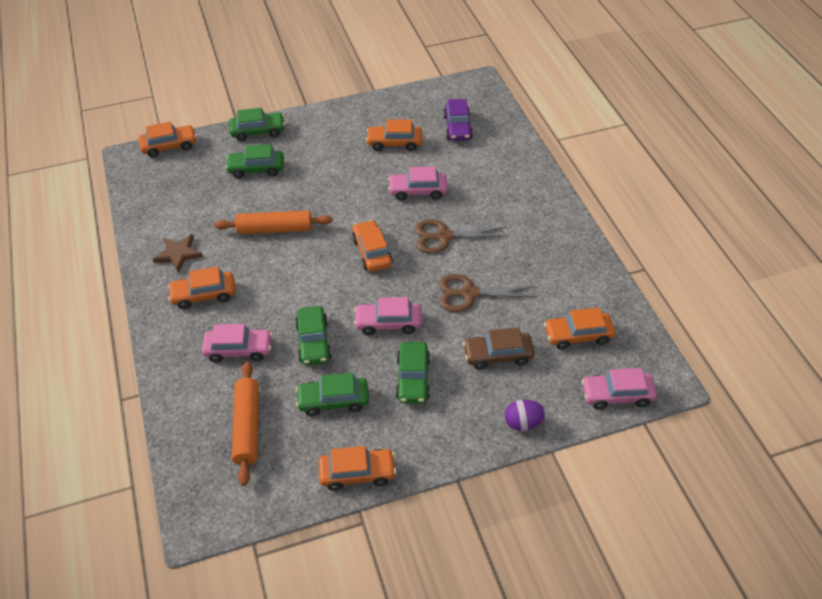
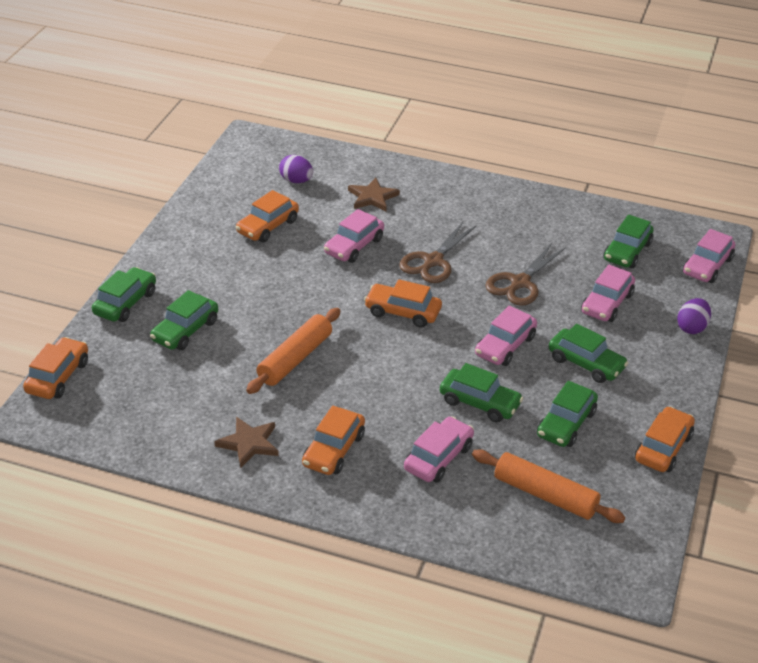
camera: 55 degrees left, 10 degrees down
purple car [443,99,473,141] -> purple egg [279,155,313,183]
brown car [463,328,535,370] -> pink car [581,265,635,322]
orange car [544,308,615,350] -> green car [603,215,654,268]
none -> brown star [348,178,400,211]

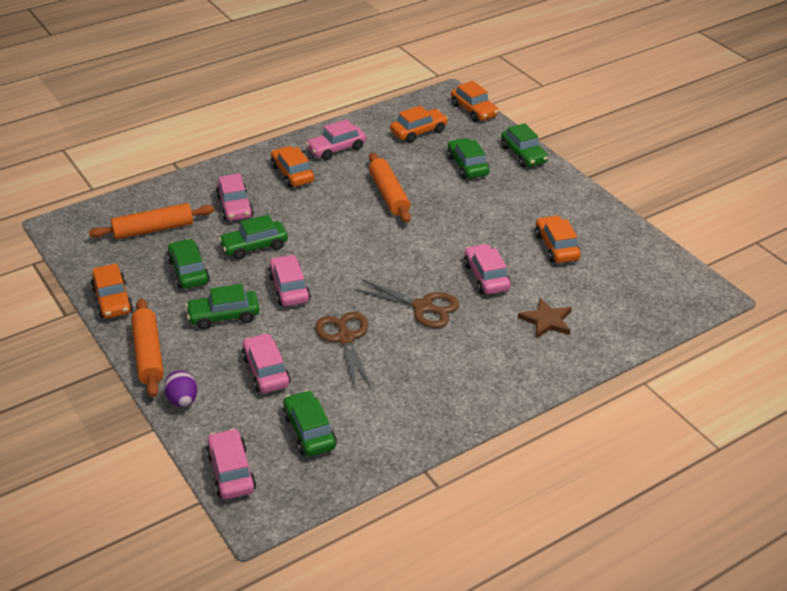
camera: 130 degrees right, 0 degrees up
brown star [214,417,279,468] -> pink car [306,119,366,160]
purple egg [279,155,313,183] -> none
orange car [364,279,442,328] -> orange car moved to [390,106,448,143]
brown scissors [399,222,477,283] -> brown scissors turned 135 degrees clockwise [355,279,459,328]
none -> orange rolling pin [131,298,164,397]

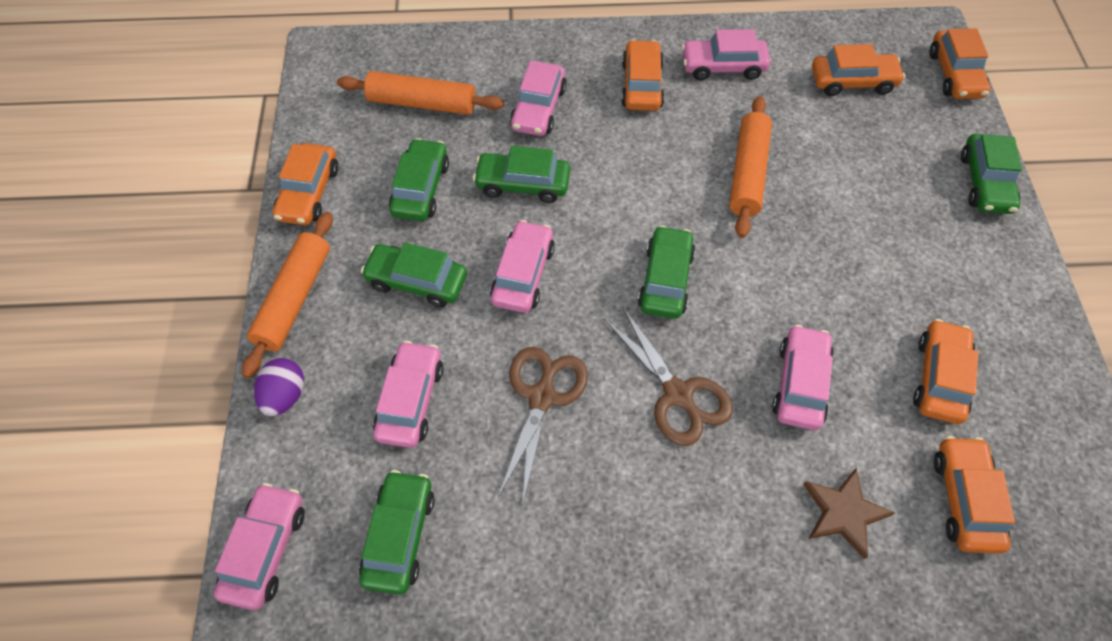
camera: 30 degrees right, 20 degrees up
green car [447,138,490,179] -> green car moved to [638,225,695,319]
none -> orange car [934,436,1015,554]

